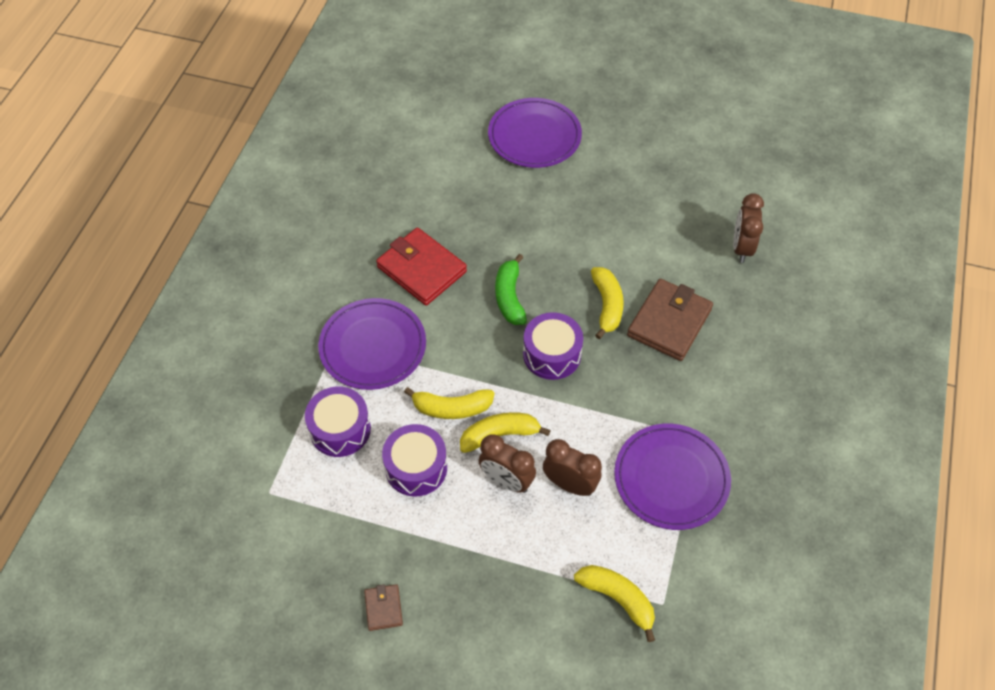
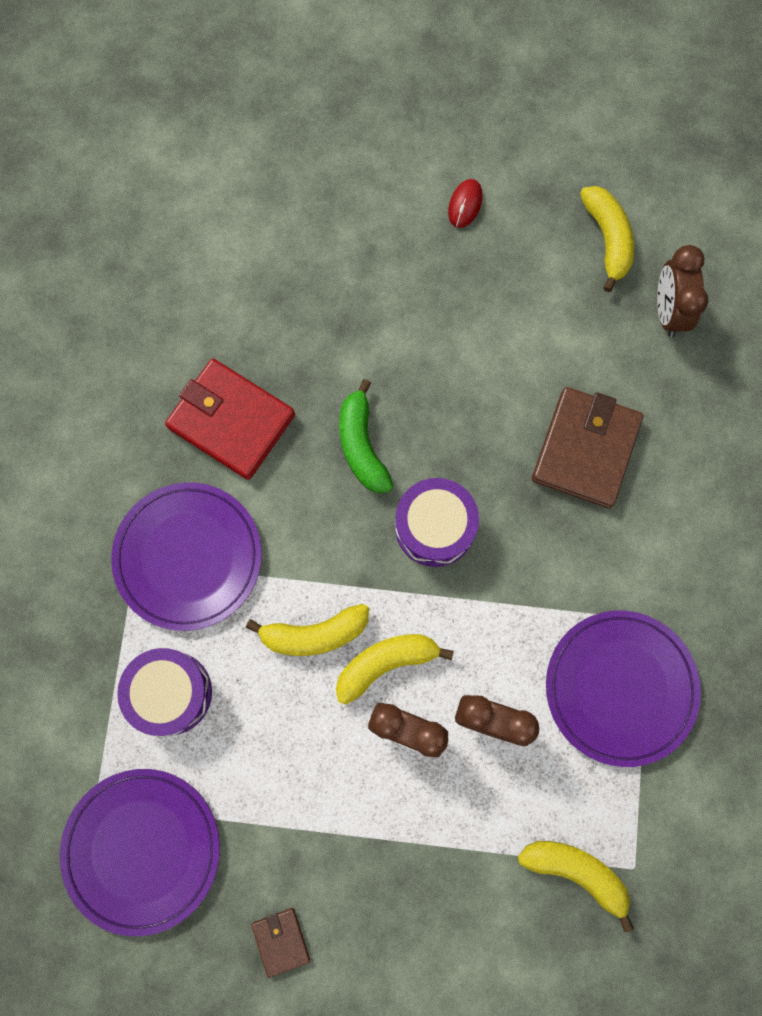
camera: 10 degrees left, 20 degrees up
purple drum [382,424,447,497] -> none
purple plate [488,98,582,168] -> purple plate moved to [59,769,220,936]
yellow banana [591,267,624,339] -> yellow banana moved to [580,186,634,292]
none -> red mouse [448,179,483,228]

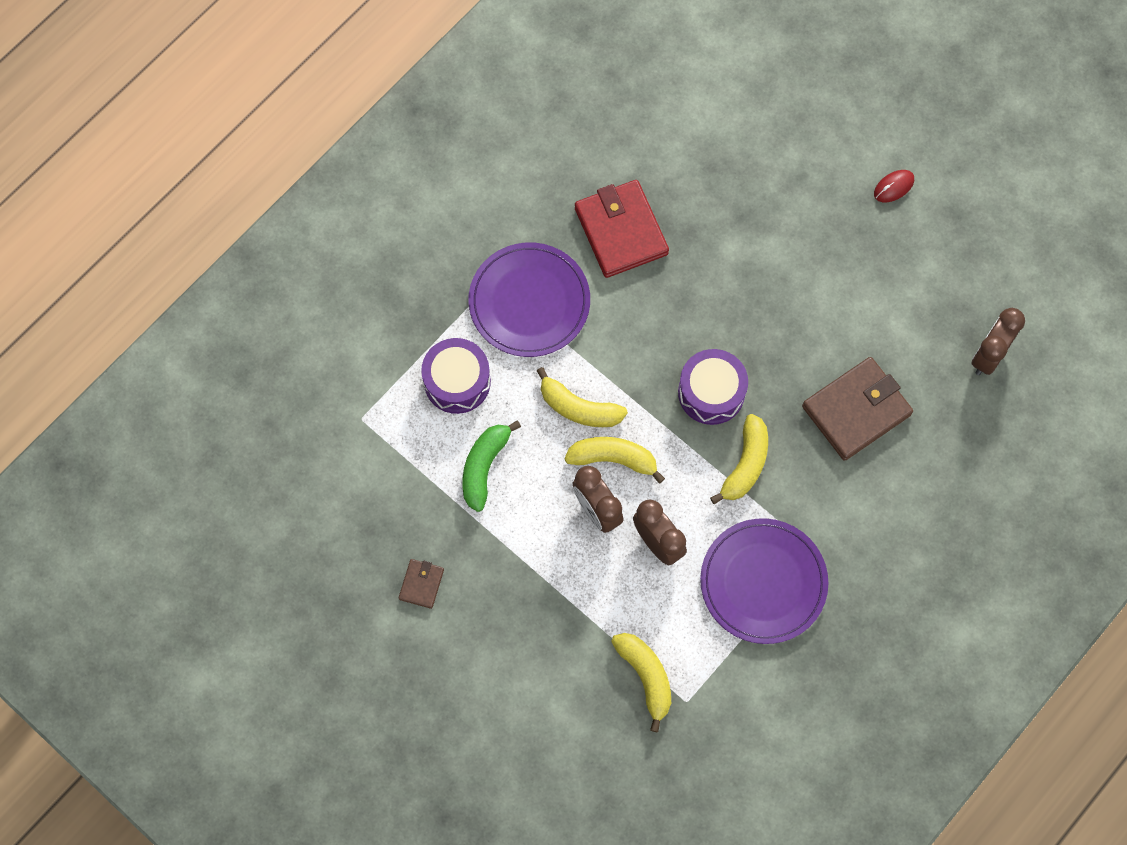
camera: 35 degrees right, 5 degrees down
purple plate [59,769,220,936] -> none
green banana [339,379,393,493] -> green banana moved to [462,420,521,512]
yellow banana [580,186,634,292] -> yellow banana moved to [710,414,768,504]

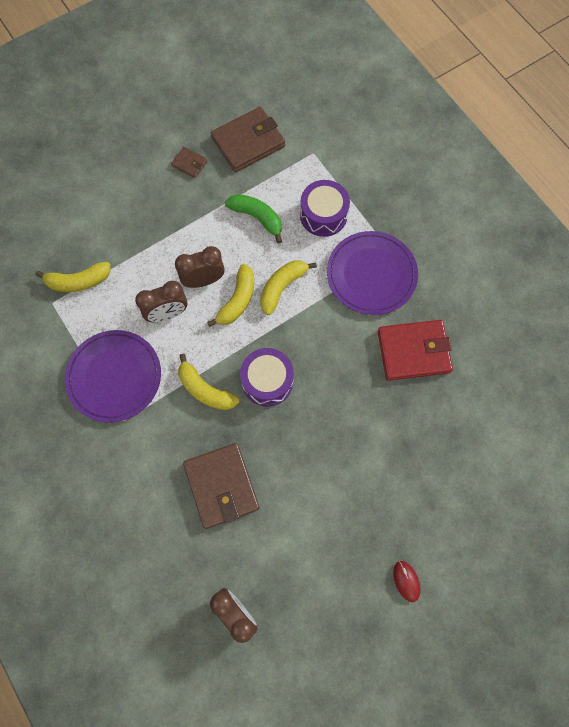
camera: 105 degrees right, 0 degrees up
none -> brown wallet [211,107,285,172]

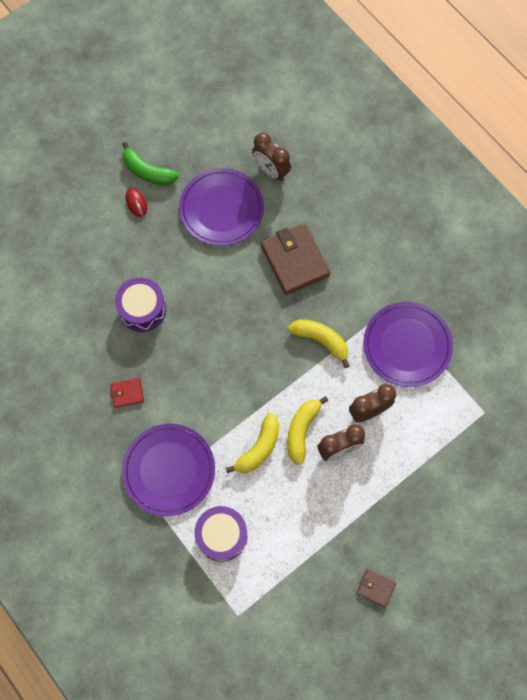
camera: 175 degrees right, 0 degrees up
yellow banana [35,262,110,292] -> none
brown wallet [211,107,285,172] -> none
green banana [225,194,282,243] -> green banana moved to [122,142,179,185]
purple drum [240,348,294,407] -> purple drum moved to [115,278,166,332]
red wallet [378,320,453,381] -> red wallet [110,378,144,408], size x0.48
none -> purple plate [179,168,264,246]

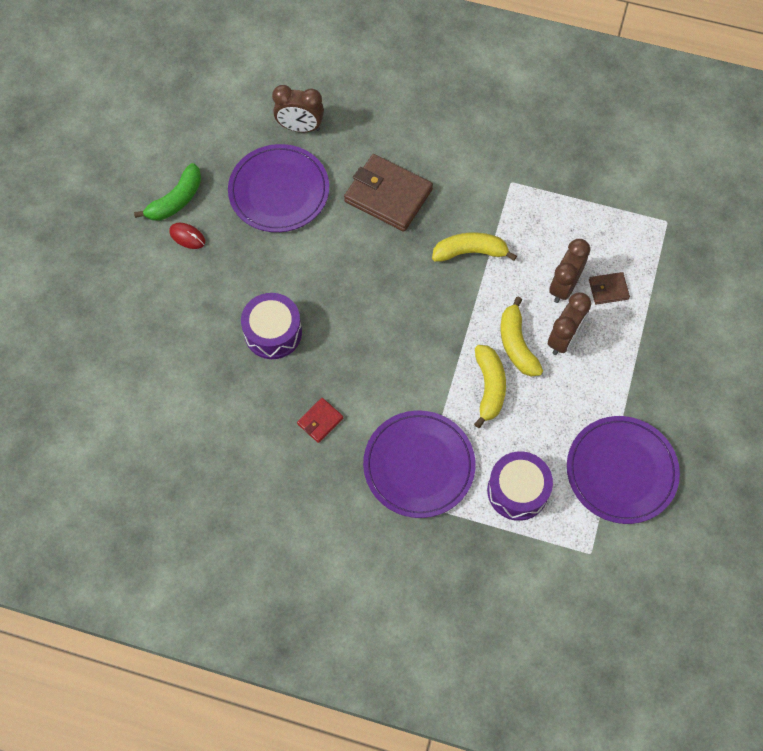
camera: 35 degrees left, 5 degrees down
green banana [122,142,179,185] -> green banana turned 45 degrees counterclockwise [134,163,201,221]
brown wallet [357,569,396,607] -> brown wallet moved to [589,272,630,305]
purple plate [363,302,453,387] -> purple plate moved to [567,416,680,524]

